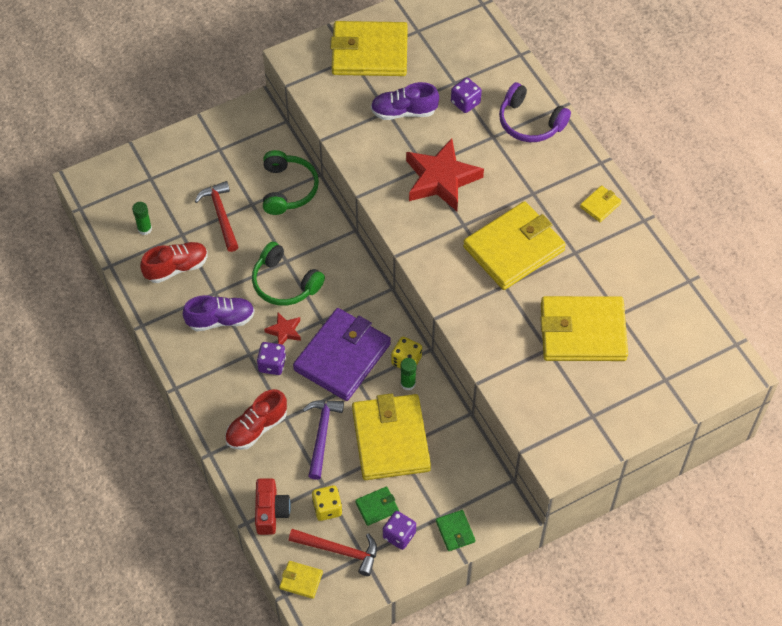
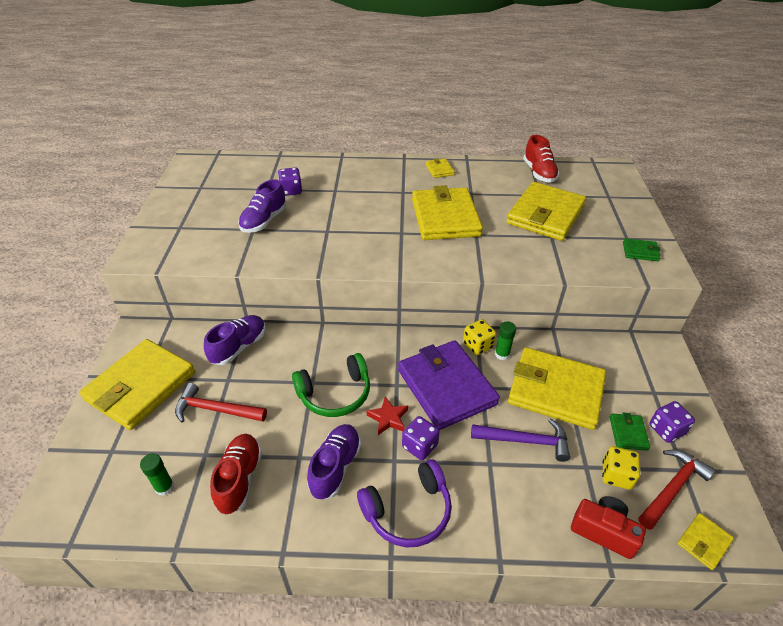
camera: 60 degrees left, 15 degrees down
red shoe [225,389,287,450] -> red shoe moved to [523,135,560,183]
green headphones [263,150,319,215] -> purple shoe [204,315,266,365]
purple hammer [303,400,344,480] -> purple hammer turned 150 degrees clockwise [471,418,570,462]
yellow wallet [330,21,408,76] -> yellow wallet moved to [79,339,195,430]
red star [406,138,484,211] -> none
green wallet [436,510,475,551] -> green wallet moved to [623,238,661,261]
purple headphones [499,82,571,142] -> purple headphones moved to [357,459,452,547]

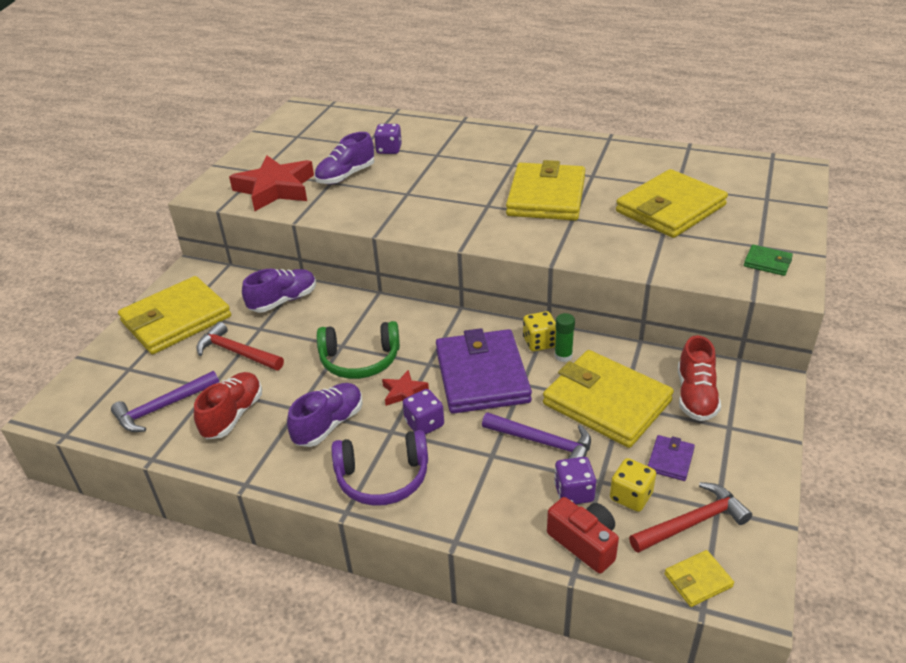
camera: 20 degrees right, 5 degrees down
green glue stick [140,453,174,496] -> purple hammer [111,371,219,432]
yellow wallet [426,158,455,178] -> none
red shoe [523,135,560,183] -> red shoe moved to [678,335,721,421]
green wallet [610,413,650,451] -> purple wallet [648,435,695,481]
purple dice [650,401,695,443] -> purple dice moved to [554,457,596,504]
none -> red star [229,156,314,211]

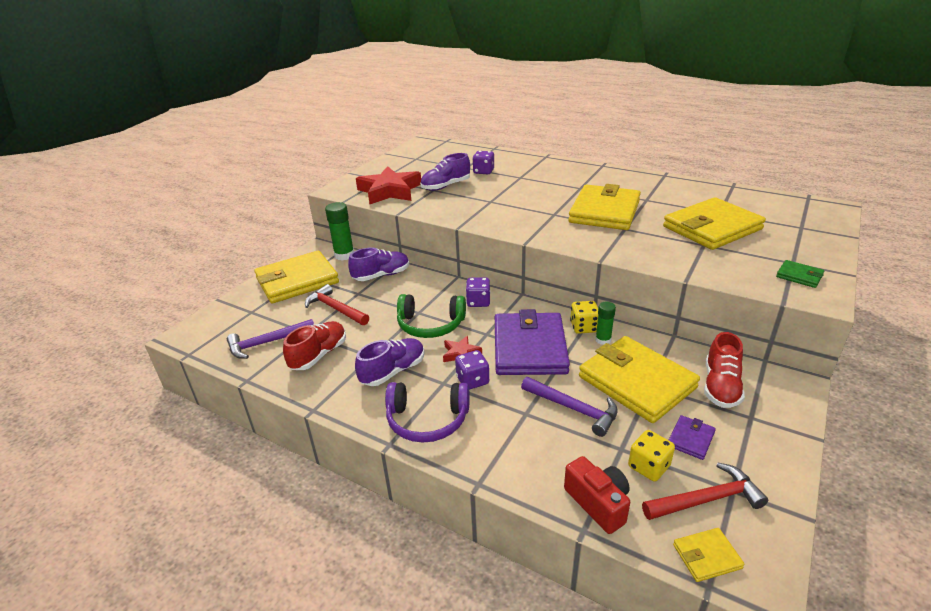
camera: 10 degrees right, 5 degrees down
purple dice [554,457,596,504] -> purple dice moved to [466,277,490,307]
none -> green glue stick [325,202,354,260]

